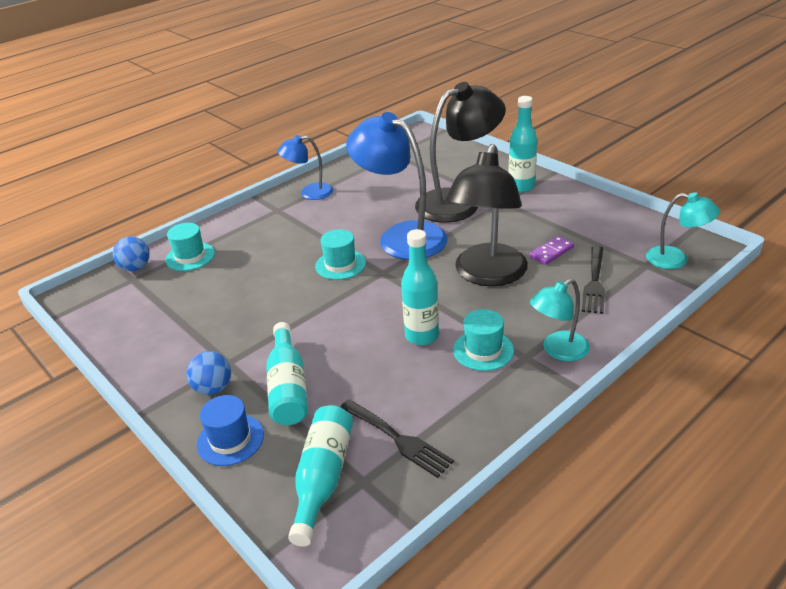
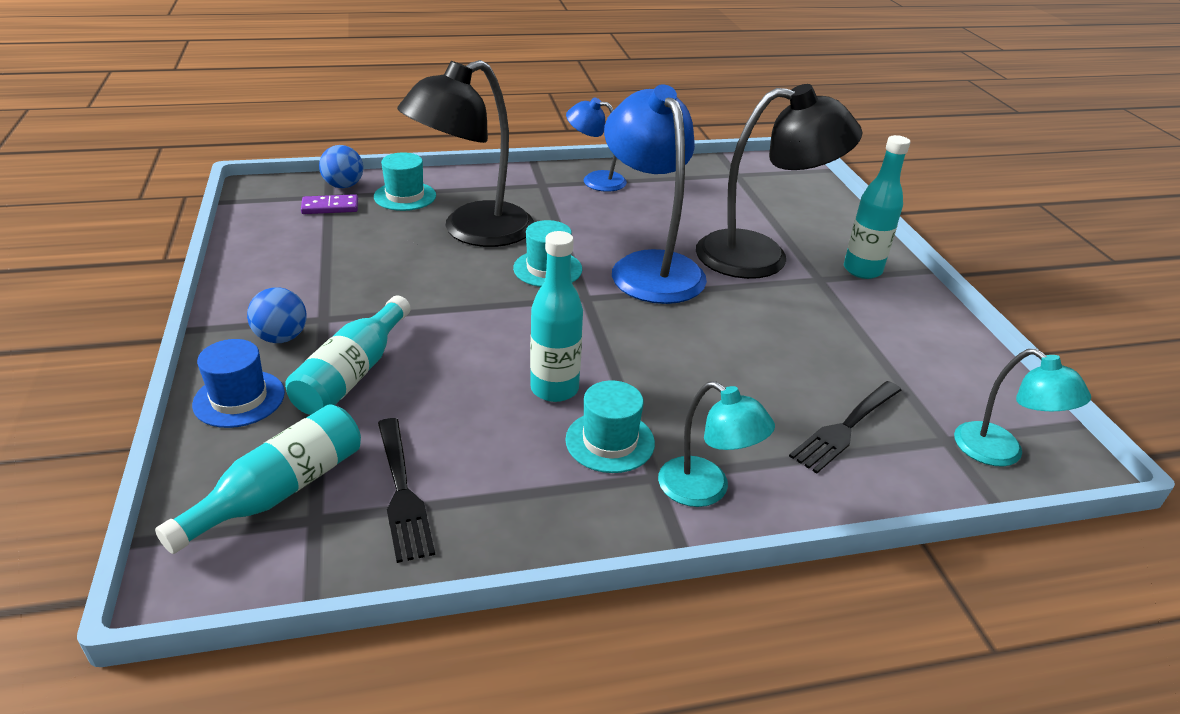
camera: 25 degrees right, 0 degrees up
black lamp [446,144,528,286] -> black lamp moved to [397,60,534,247]
purple domino [529,236,574,265] -> purple domino moved to [301,194,358,214]
turquoise lamp [530,279,590,361] -> turquoise lamp turned 135 degrees counterclockwise [658,381,775,507]

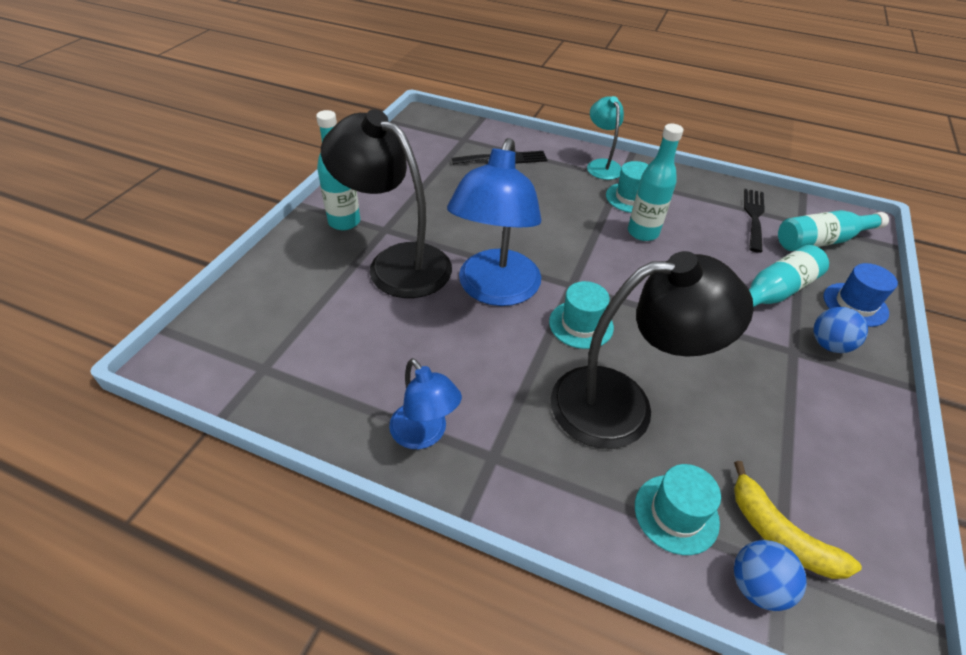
camera: 145 degrees left, 10 degrees up
purple domino [301,194,358,214] -> yellow banana [734,461,862,579]
turquoise lamp [954,349,1091,467] -> none

